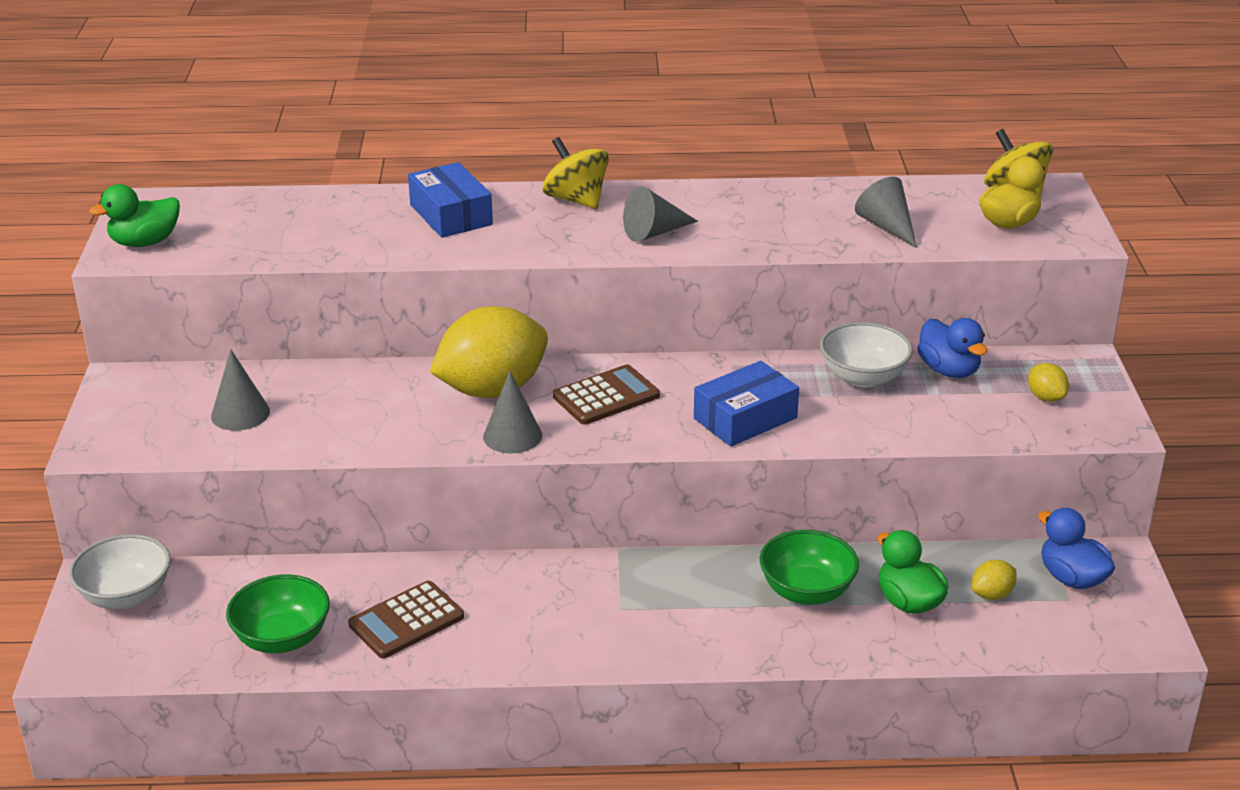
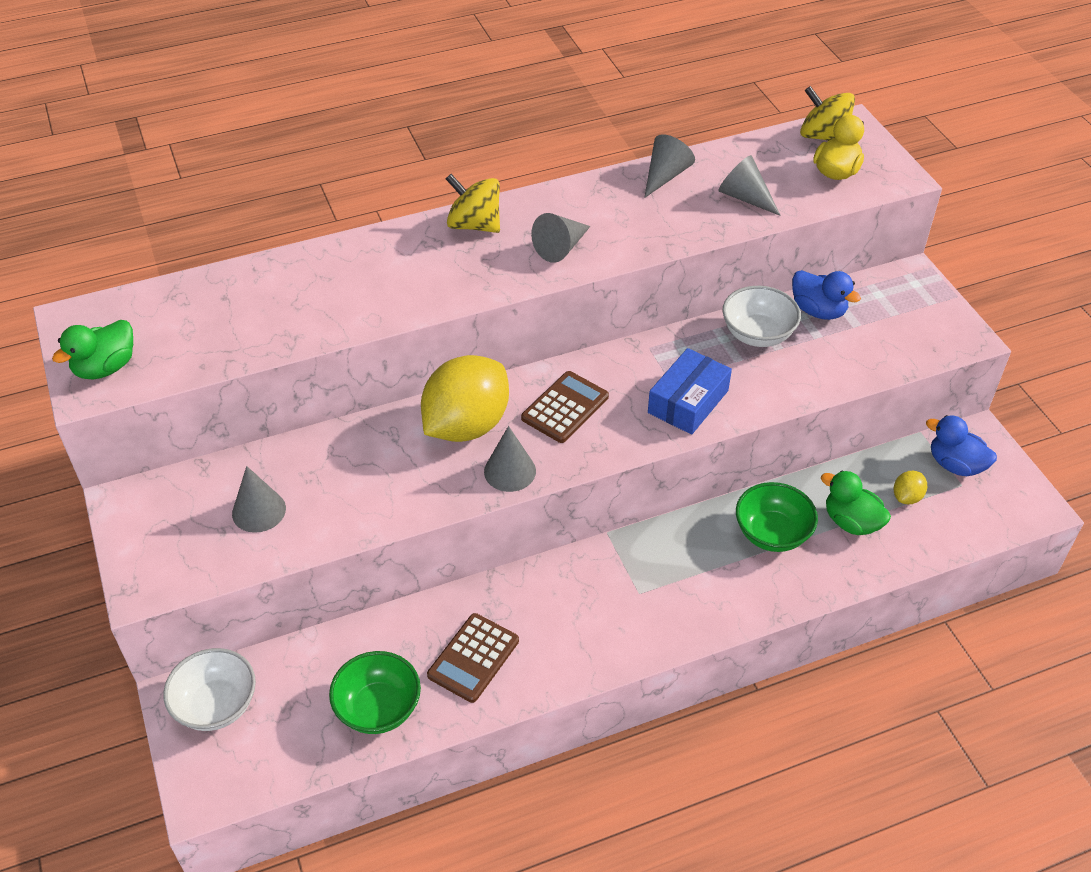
camera: 20 degrees left, 15 degrees up
blue box [408,162,493,238] -> none
yellow lemon [1028,363,1069,402] -> none
none -> grey cone [644,134,695,198]

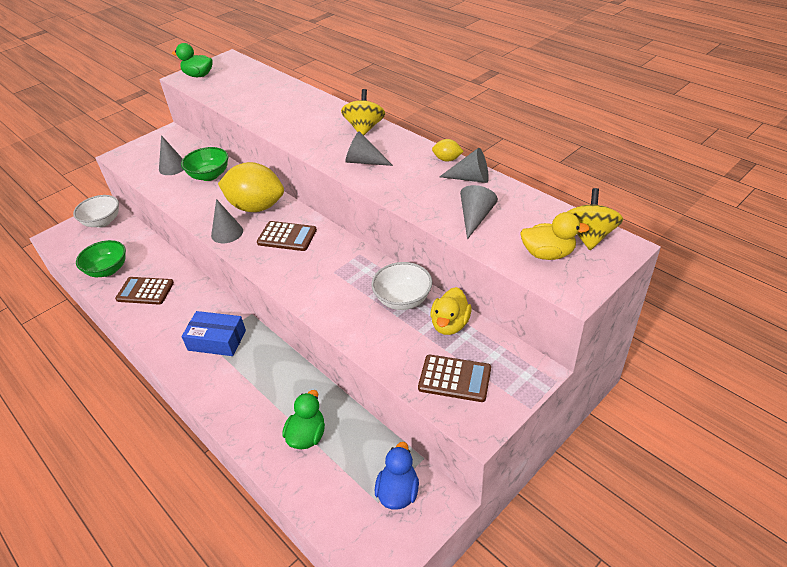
camera: 70 degrees right, 5 degrees down
blue box [648,348,732,435] -> blue box moved to [182,311,246,356]
green bowl [736,482,818,552] -> green bowl moved to [181,147,228,181]
blue duck [792,270,861,320] -> yellow duck [431,287,472,335]
yellow lemon [894,471,927,504] -> yellow lemon moved to [432,139,464,162]
none -> brown calculator [418,355,491,402]

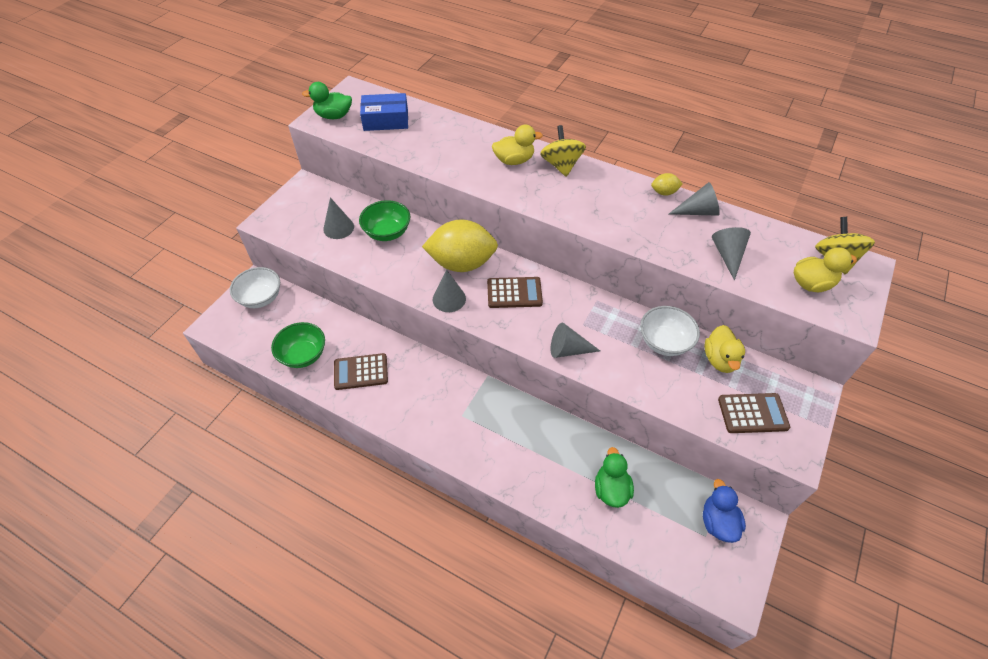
camera: 20 degrees left, 10 degrees up
blue box [182,311,246,356] -> blue box moved to [360,93,408,131]
grey cone [345,131,393,166] -> grey cone moved to [551,323,600,358]
none -> yellow duck [492,125,543,165]

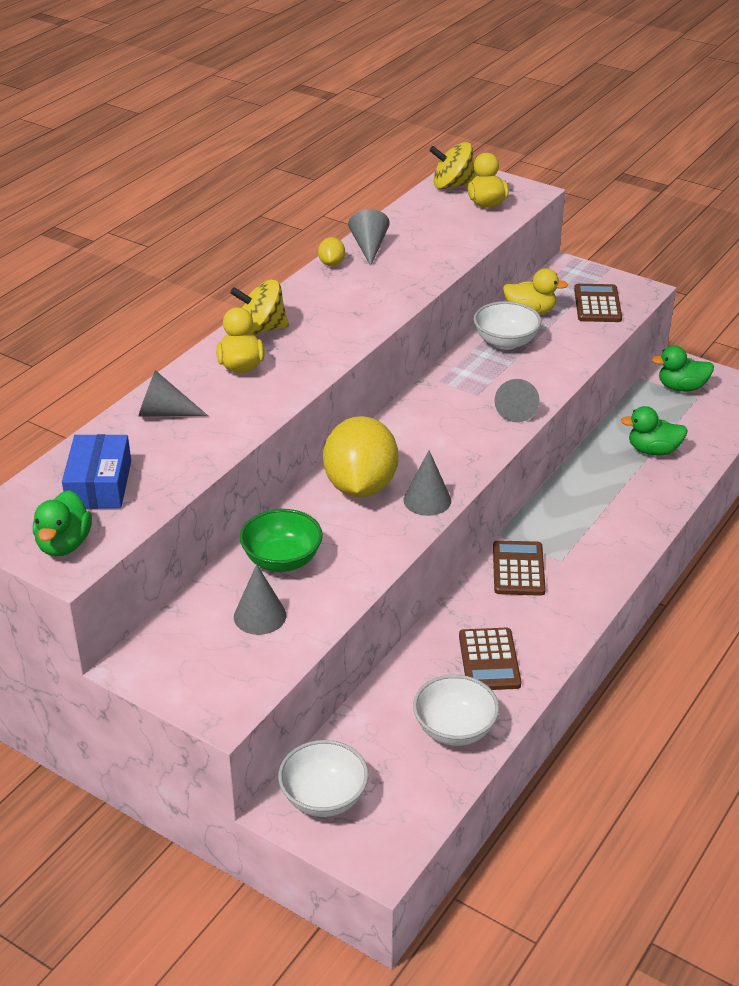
camera: 85 degrees left, 15 degrees down
green bowl [271,322,325,368] -> white bowl [413,675,499,746]
brown calculator [487,277,543,308] -> brown calculator moved to [493,540,546,596]
blue duck [703,479,746,543] -> green duck [652,345,714,392]
grey cone [712,227,751,281] -> grey cone moved to [139,370,208,416]

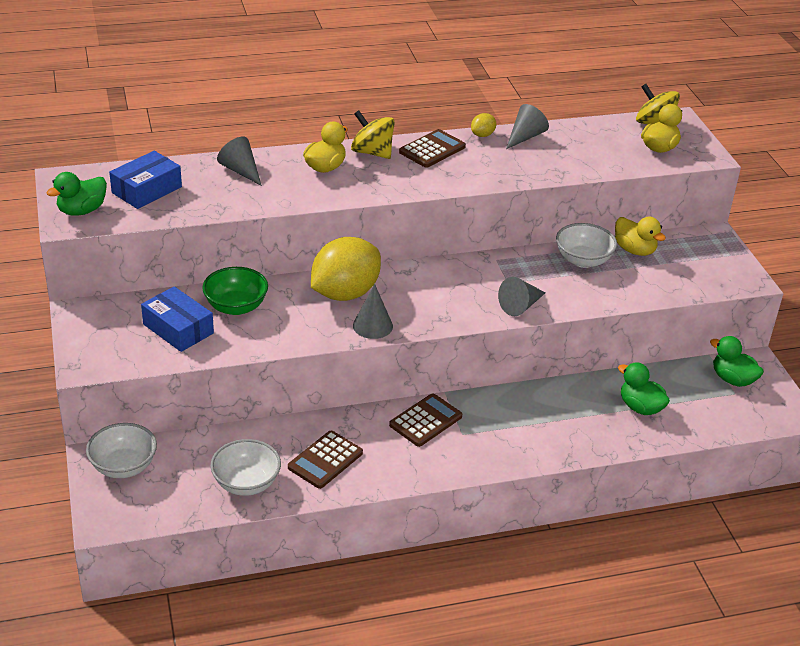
camera: 40 degrees right, 0 degrees up
grey cone [234,564,286,635] -> blue box [141,286,214,352]
brown calculator [574,284,622,322] -> brown calculator moved to [399,129,466,168]

